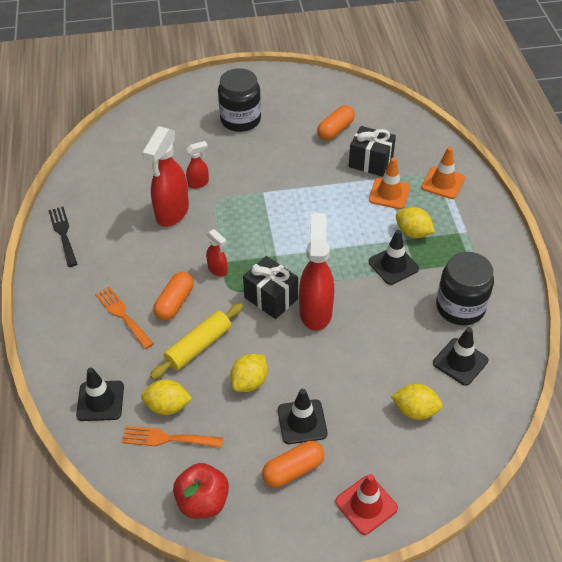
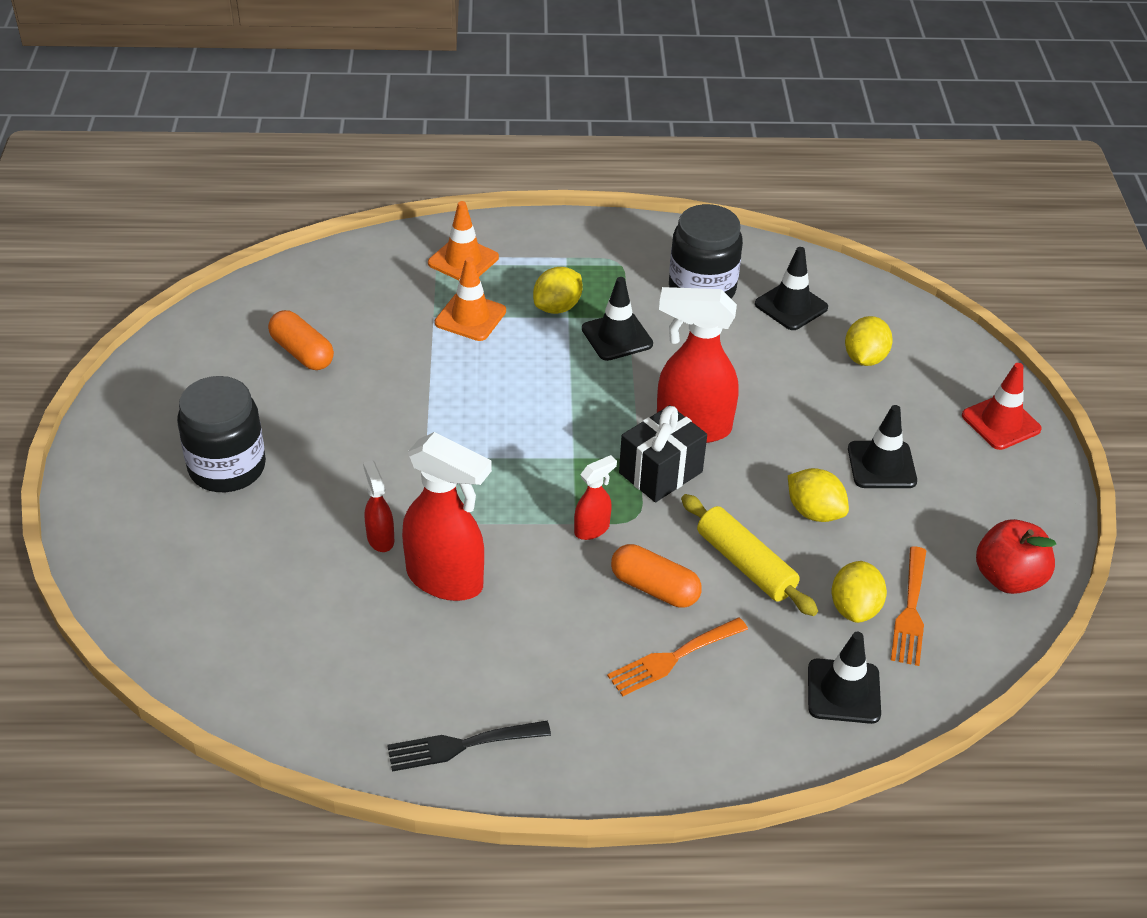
camera: 85 degrees left, 5 degrees down
orange capsule [262,441,325,487] -> none
black gift [349,126,396,177] -> none

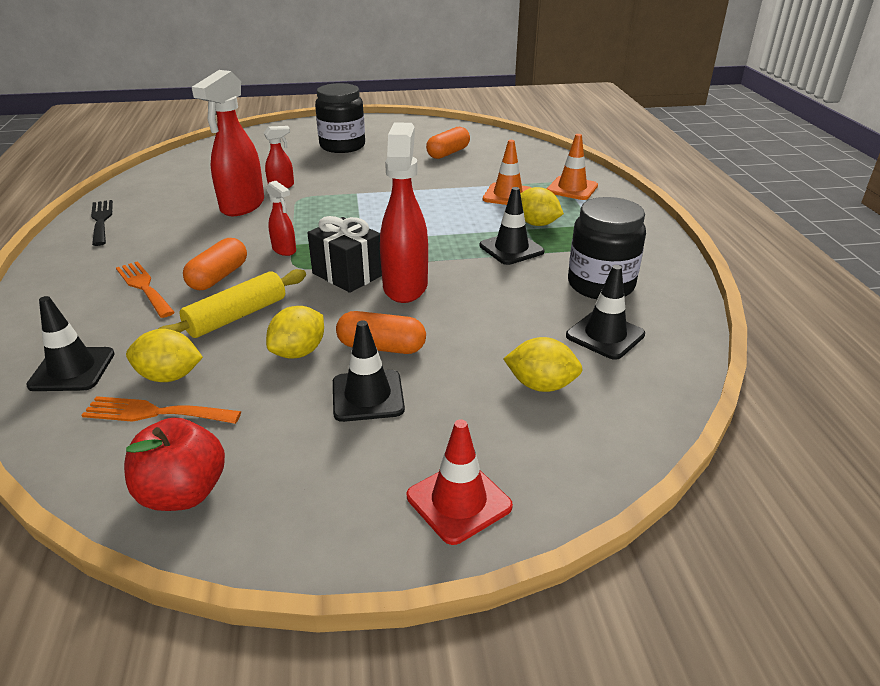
camera: 85 degrees right, 10 degrees down
none -> orange capsule [336,311,426,354]

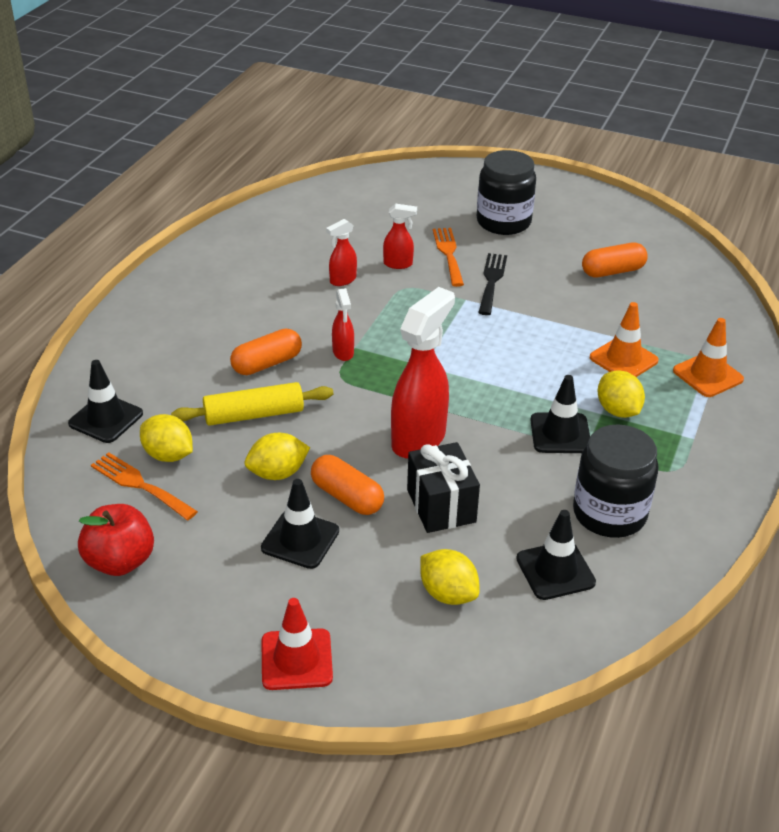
camera: 30 degrees right, 5 degrees up
black fork [91,200,113,246] -> black fork moved to [478,253,507,315]
orange fork [116,261,175,318] -> orange fork moved to [433,228,464,287]
red spray bottle [192,70,264,216] -> red spray bottle [326,219,357,286], size x0.49
black gift [307,216,382,293] -> black gift moved to [407,442,480,533]

